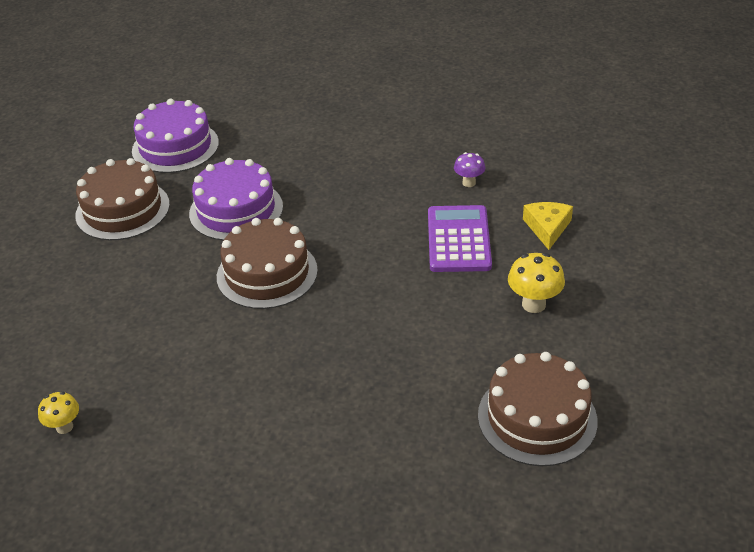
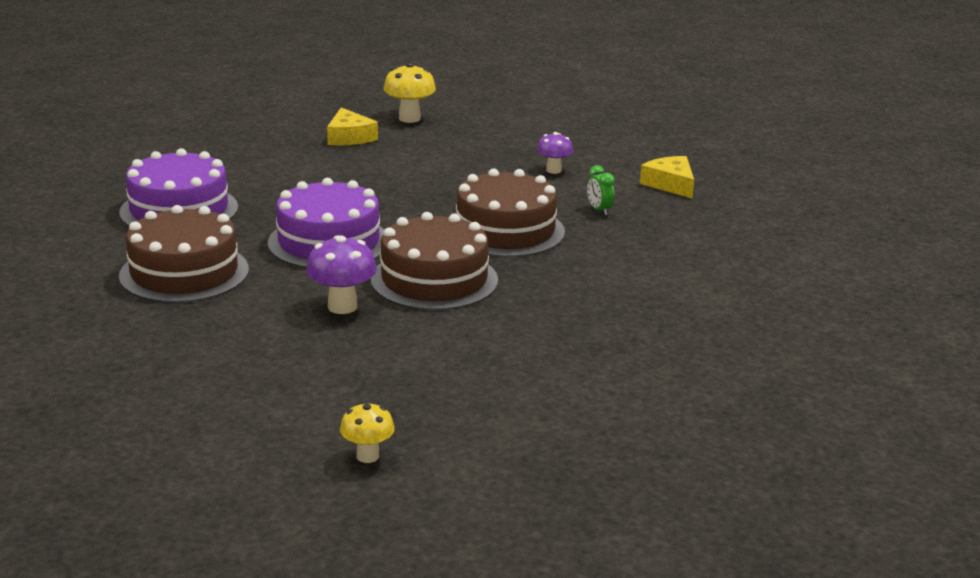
camera: 35 degrees left, 15 degrees down
purple calculator [428,205,492,272] -> green clock [587,165,615,215]
brown cake [478,352,598,466] -> brown cake moved to [456,168,565,257]
yellow mushroom [508,253,565,313] -> yellow mushroom moved to [384,62,436,123]
none -> purple mushroom [306,235,377,314]
none -> yellow cheese [327,107,378,145]

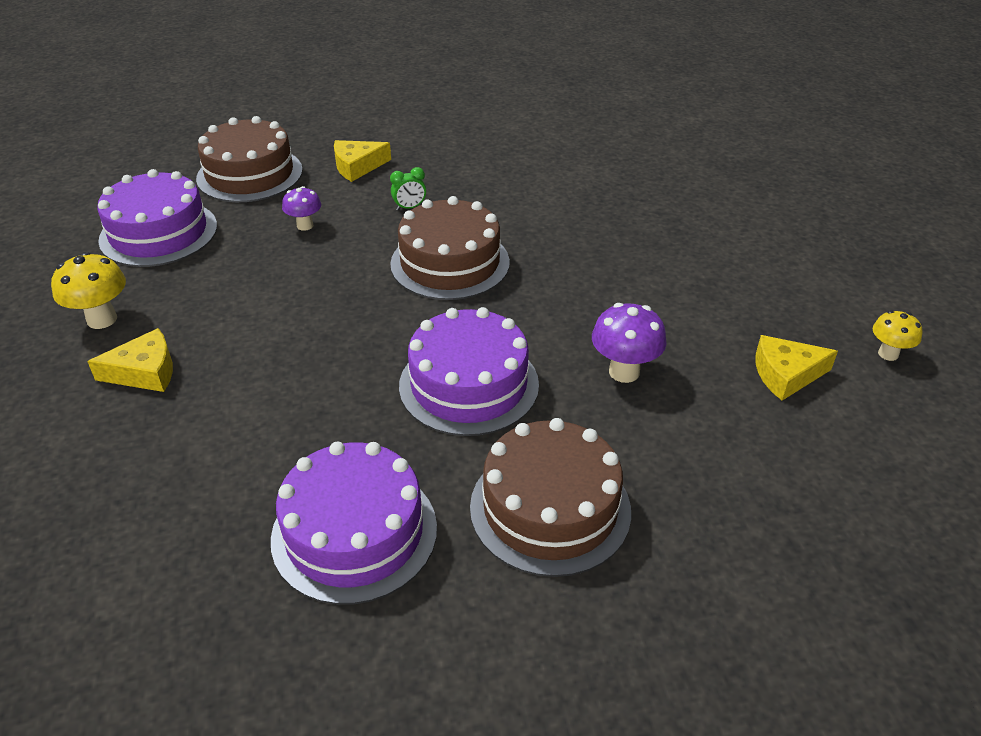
camera: 85 degrees left, 15 degrees up
brown cake [371,212,498,310] -> brown cake moved to [196,116,303,202]
none -> purple cake [97,169,217,267]
none -> yellow cheese [755,335,838,400]

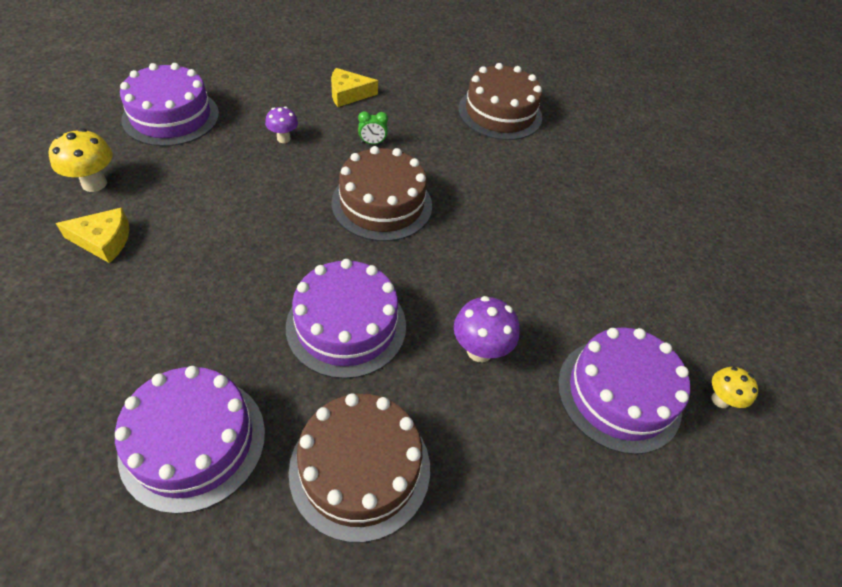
camera: 10 degrees right, 10 degrees up
brown cake [196,116,303,202] -> brown cake moved to [458,63,542,140]
yellow cheese [755,335,838,400] -> purple cake [558,327,690,454]

